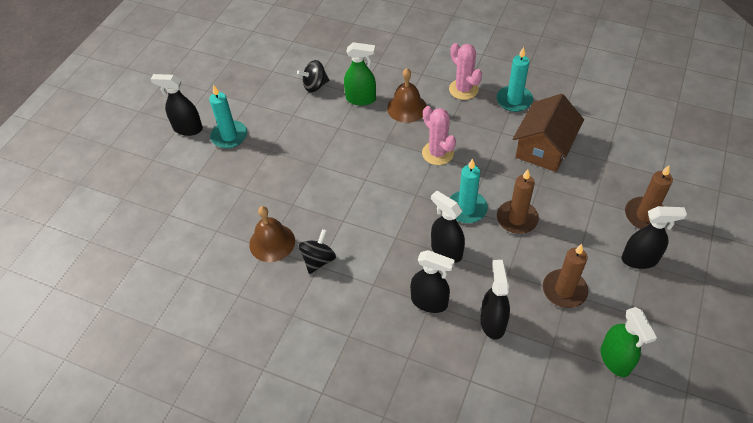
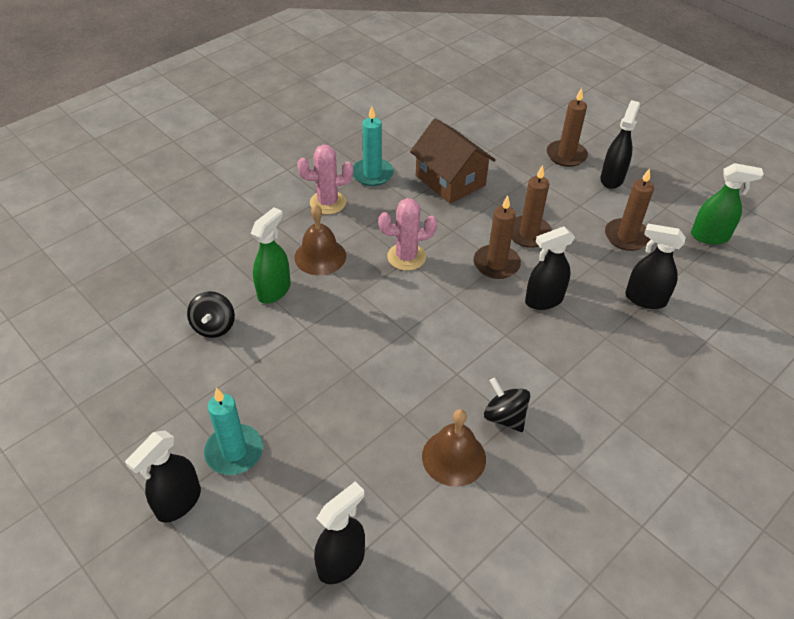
camera: 70 degrees left, 5 degrees down
black spray bottle [410,250,455,313] -> black spray bottle moved to [314,481,365,584]
turquoise candle [450,158,488,223] -> brown candle [473,195,521,279]

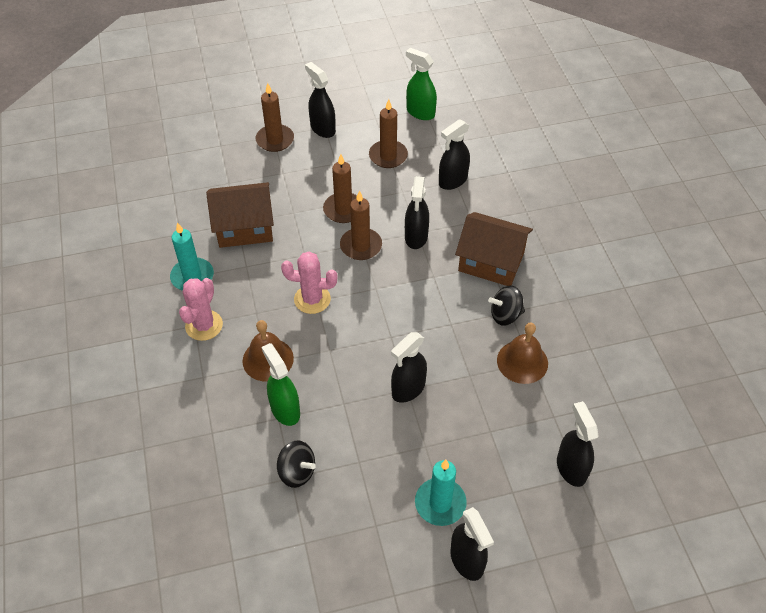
camera: 60 degrees left, 5 degrees up
pink cactus [378,198,437,271] -> pink cactus turned 75 degrees clockwise [281,252,338,314]
green spray bottle [691,163,763,245] -> green spray bottle turned 90 degrees counterclockwise [406,48,437,120]
none -> black spray bottle [391,332,427,403]
none -> brown house [455,212,533,286]

